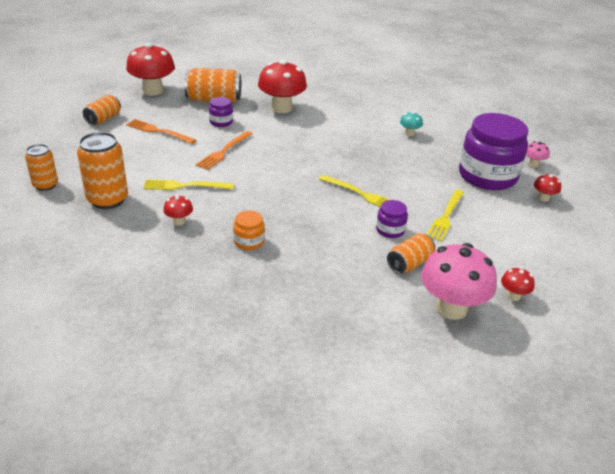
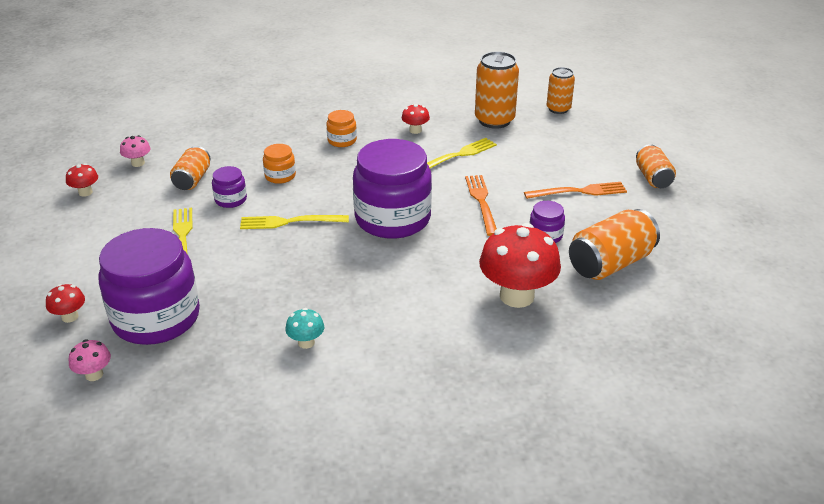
camera: 145 degrees right, 0 degrees up
red mushroom [126,43,175,96] -> none
pink mushroom [421,243,496,320] -> pink mushroom [120,135,150,167], size x0.46
none -> orange jar [263,144,296,184]
none -> purple jar [353,139,432,239]

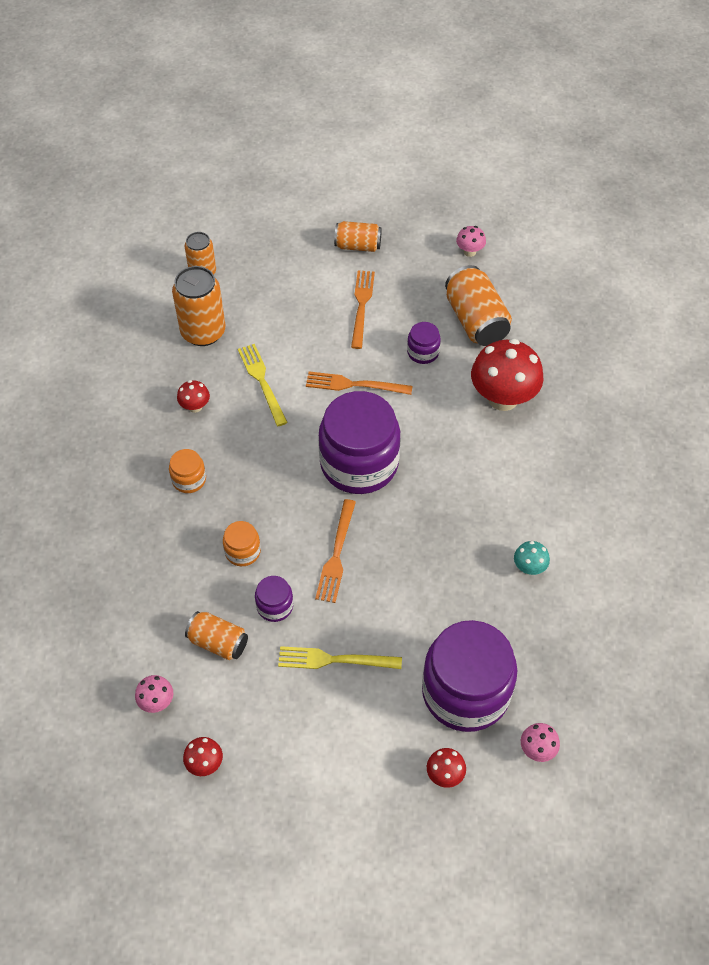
camera: 75 degrees left, 20 degrees up
yellow fork [240,215,349,229] -> orange fork [315,499,356,603]
none -> pink mushroom [456,226,486,257]

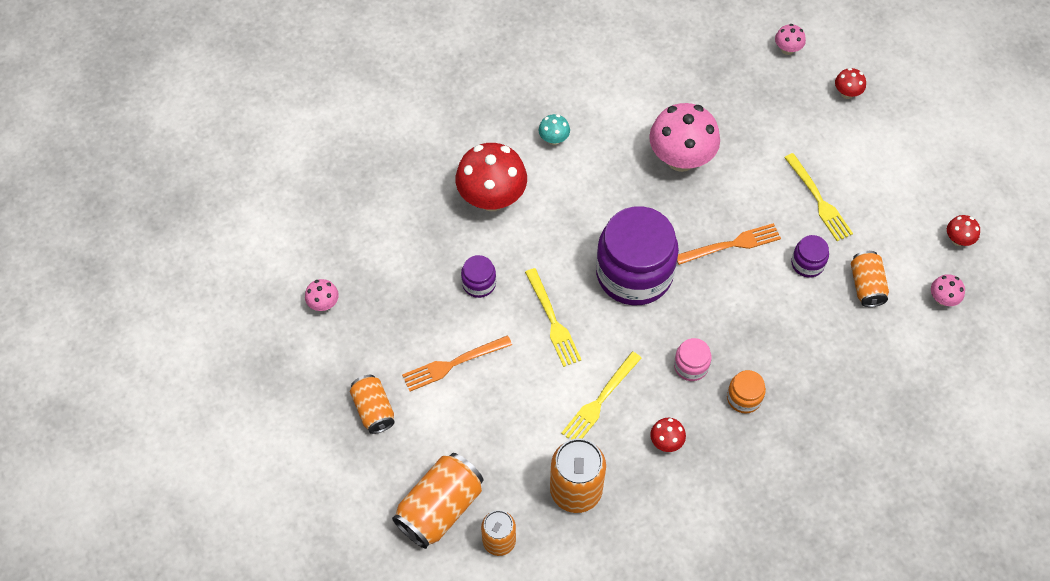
camera: 120 degrees left, 5 degrees up
orange jar [223,521,261,566] -> none
orange fork [306,372,413,395] -> yellow fork [525,268,581,367]
purple jar [422,620,517,732] -> none
orange can [445,265,512,346] -> orange can moved to [392,453,484,549]
turquoise mushroom [514,541,550,575] -> turquoise mushroom moved to [539,114,570,145]
none -> pink mushroom [649,103,720,172]
none -> pink jar [674,338,712,381]

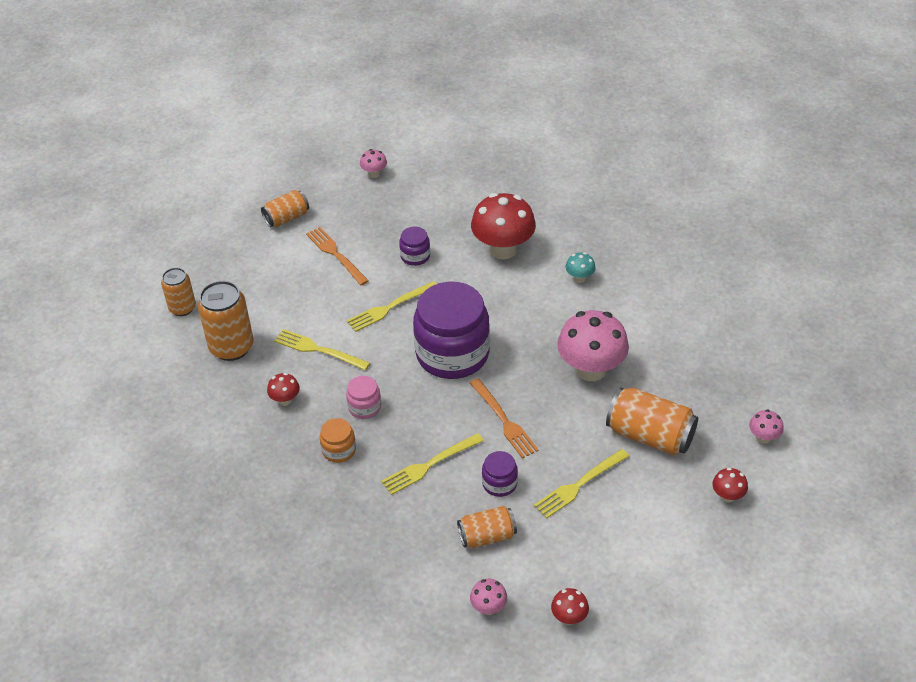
camera: 80 degrees right, 15 degrees down
orange can [392,453,484,549] -> orange can moved to [606,387,698,455]
none -> yellow fork [381,433,484,495]

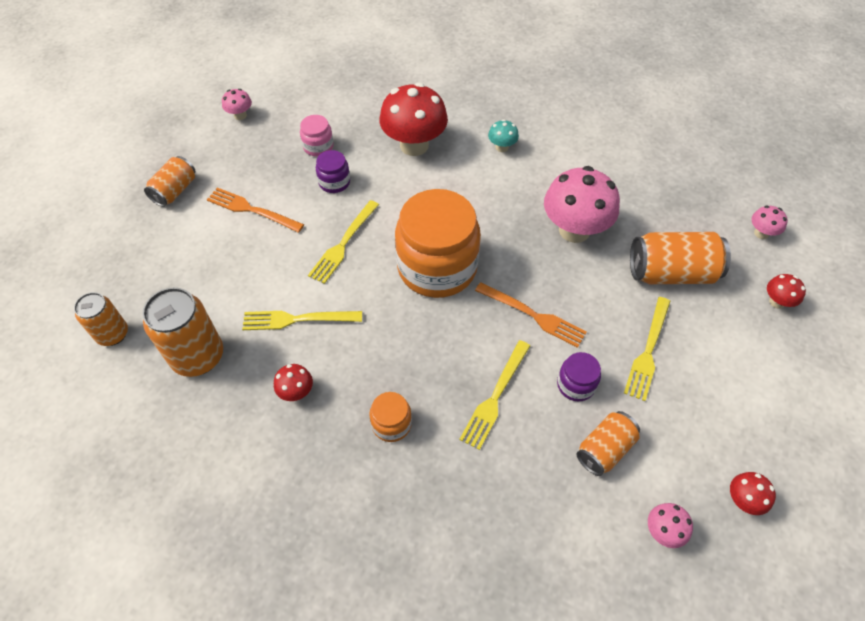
camera: 30 degrees left, 10 degrees up
pink jar [346,376,381,419] -> pink jar moved to [300,115,334,156]
purple jar [413,282,490,379] -> orange jar [395,189,481,298]

